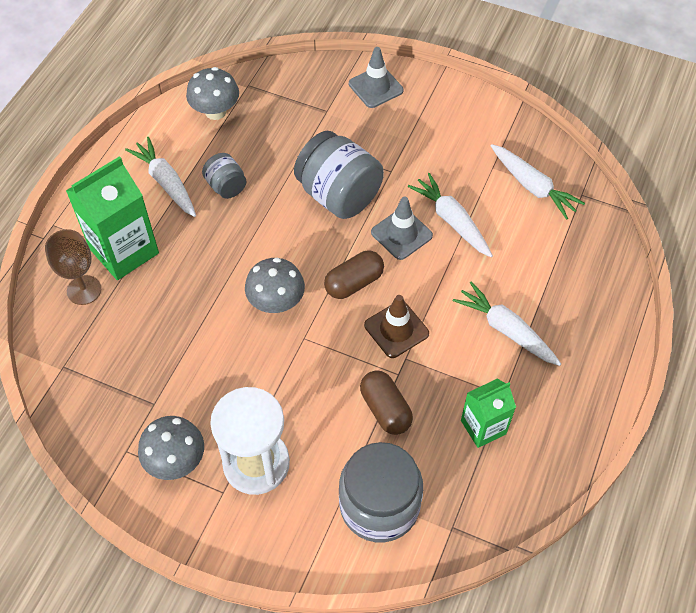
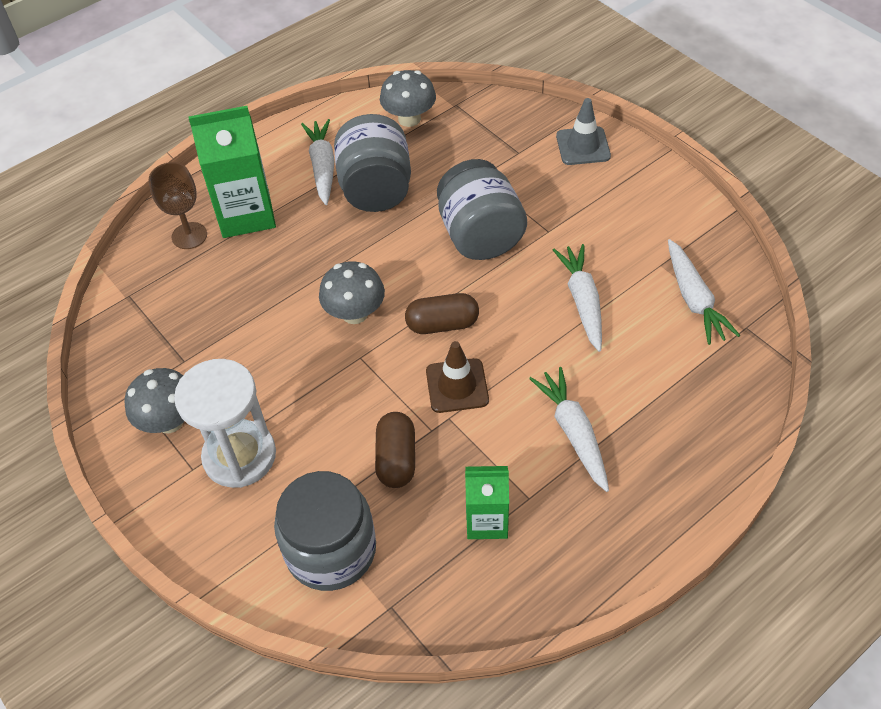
camera: 30 degrees right, 5 degrees down
grey jar [202,153,247,199] -> grey jar [334,114,411,212], size x1.93
grey traffic cone [371,197,433,260] -> none

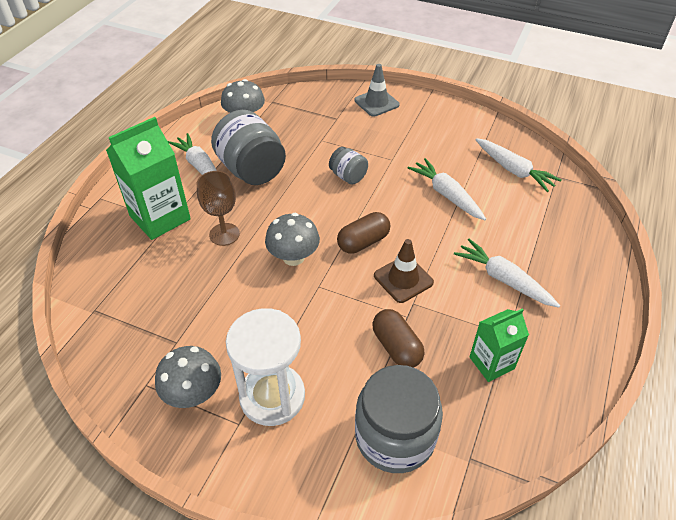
camera: 30 degrees left, 5 degrees down
brown goblet [149,162,207,249] -> brown goblet moved to [197,171,240,246]
grey jar [437,159,527,260] -> grey jar [329,147,368,185], size x0.52

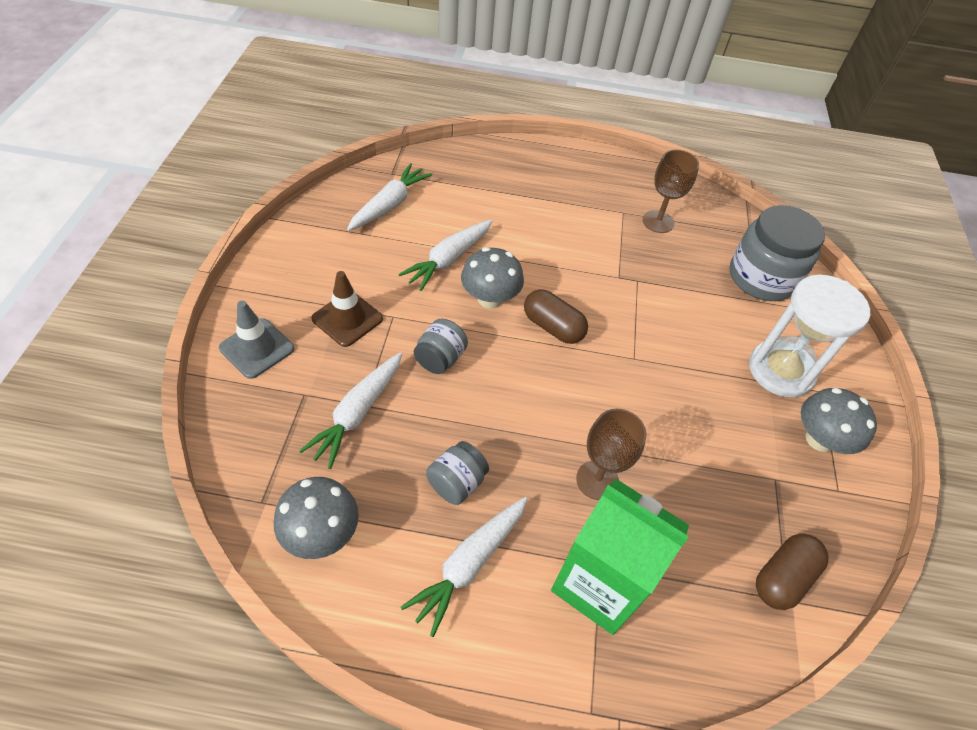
camera: 110 degrees left, 5 degrees up
grey jar [211,110,286,185] -> grey jar [426,441,489,505], size x0.52
grey mushroom [265,213,320,266] -> grey mushroom moved to [461,247,524,309]
brown capsule [372,309,425,368] -> brown capsule moved to [756,534,828,610]
brown traffic cone [374,239,434,303] -> brown traffic cone moved to [312,271,383,347]
white carrot [454,239,560,308] -> white carrot moved to [299,352,402,469]
green carton [470,309,529,382] -> brown goblet [643,150,699,233]

